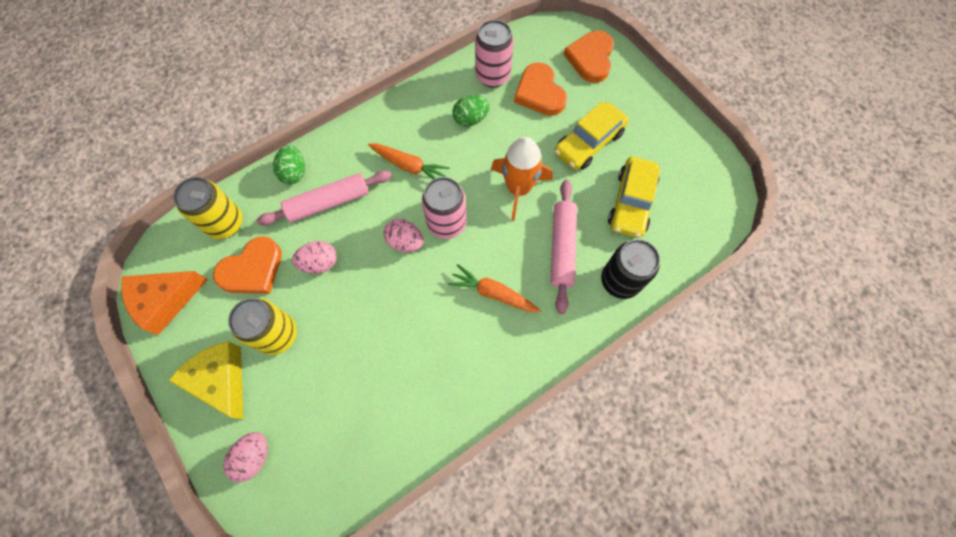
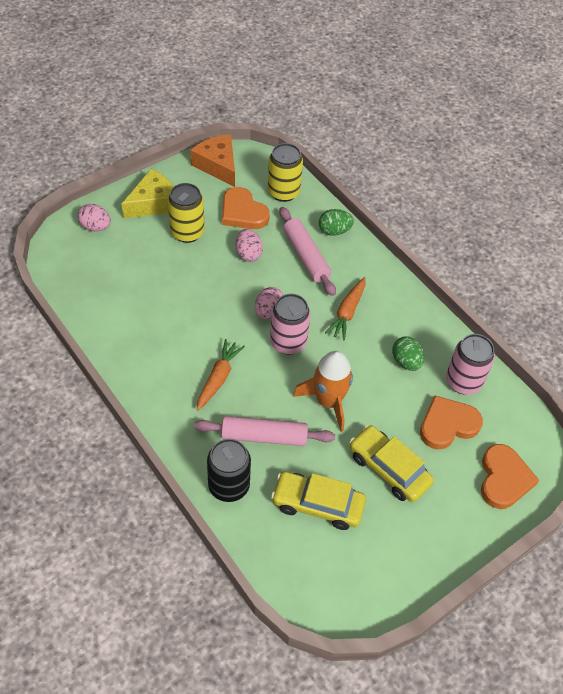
camera: 85 degrees right, 15 degrees down
orange heart [563,31,614,83] -> orange heart turned 90 degrees clockwise [481,444,539,509]

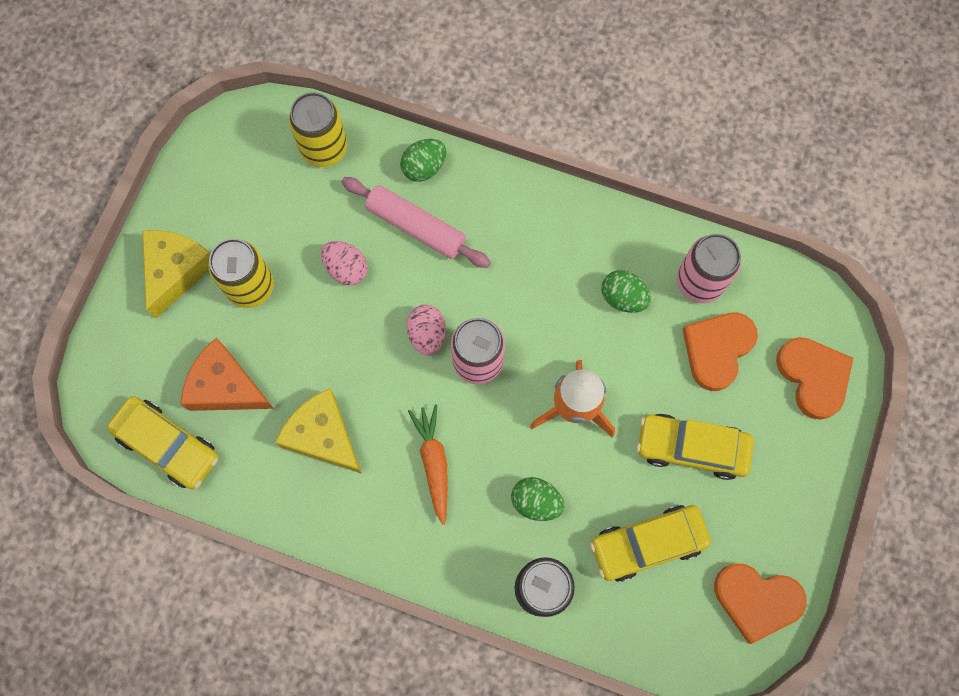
camera: 30 degrees left, 20 degrees up
pink egg [77,204,111,231] -> none
orange cheese [190,135,235,187] -> orange cheese moved to [180,338,274,411]
pink rolling pin [194,416,335,446] -> green egg [511,477,565,521]
orange heart [222,187,270,229] -> orange heart moved to [714,564,807,644]
orange carrot [325,277,365,341] -> none
none -> yellow car [107,396,219,490]
none -> yellow cheese [275,388,362,474]

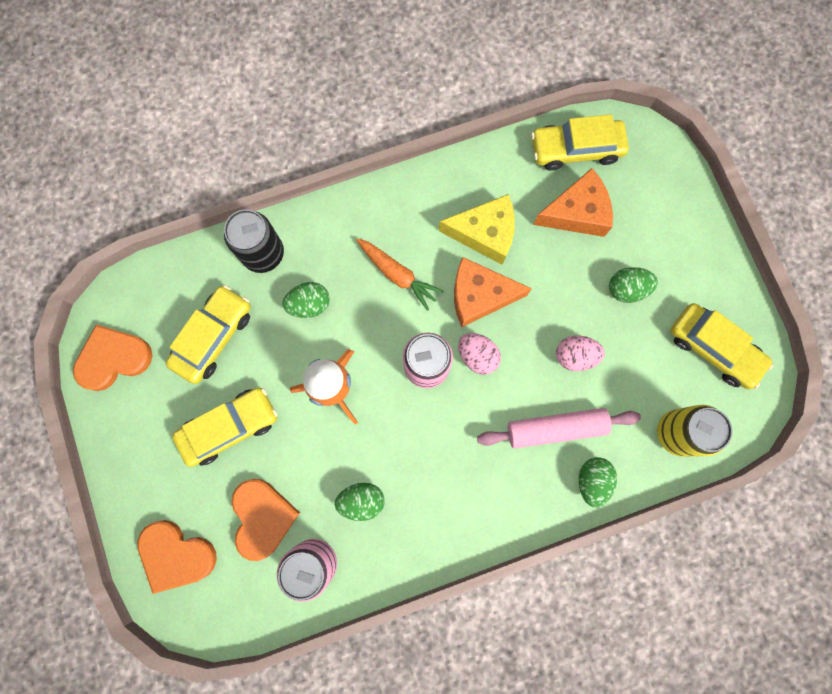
camera: 140 degrees right, 5 degrees up
yellow cheese [142,230,211,318] -> none
yellow can [208,238,274,308] -> green egg [609,267,658,303]
none -> orange cheese [454,257,532,327]
none -> yellow car [670,303,773,389]

